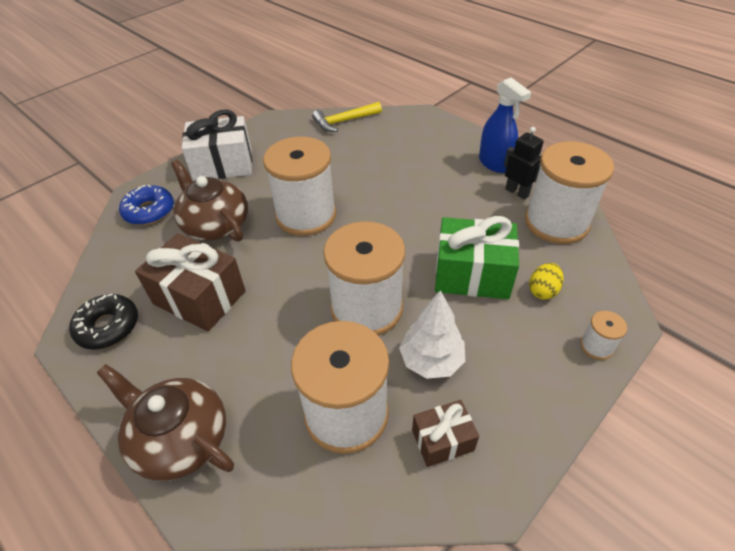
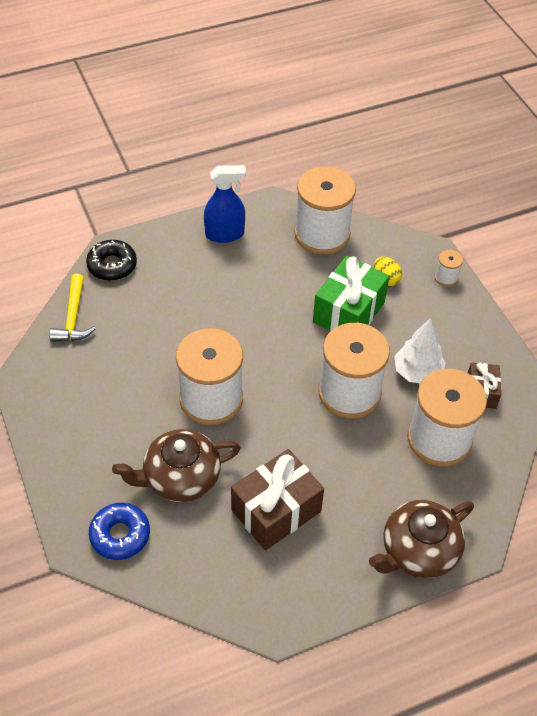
camera: 70 degrees left, 5 degrees up
black donut [69,294,138,350] -> black donut moved to [86,240,137,281]
white gift [181,110,252,181] -> none
black robot [504,127,544,200] -> none

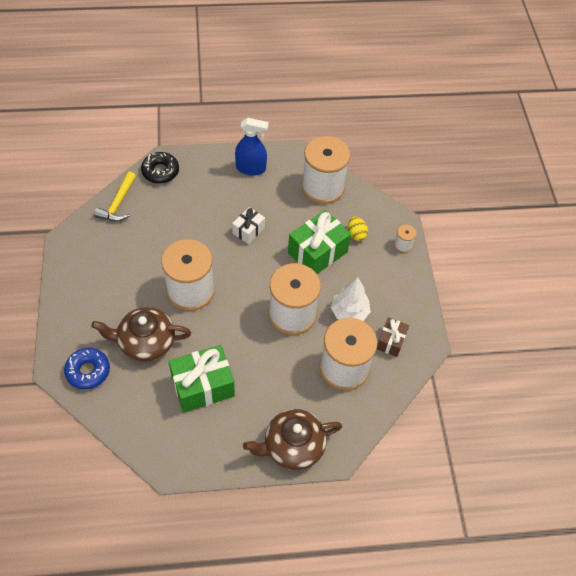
camera: 15 degrees right, 5 degrees up
brown gift [231,449,324,550] -> green gift [169,345,235,413]
none -> white gift [232,207,265,244]

